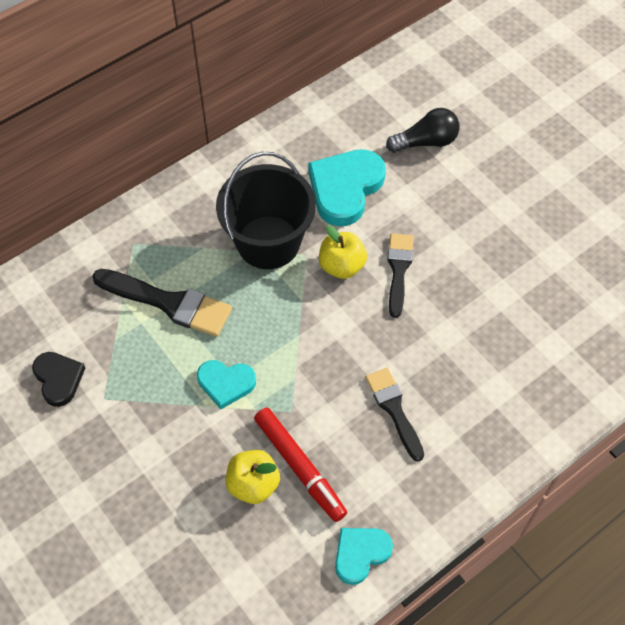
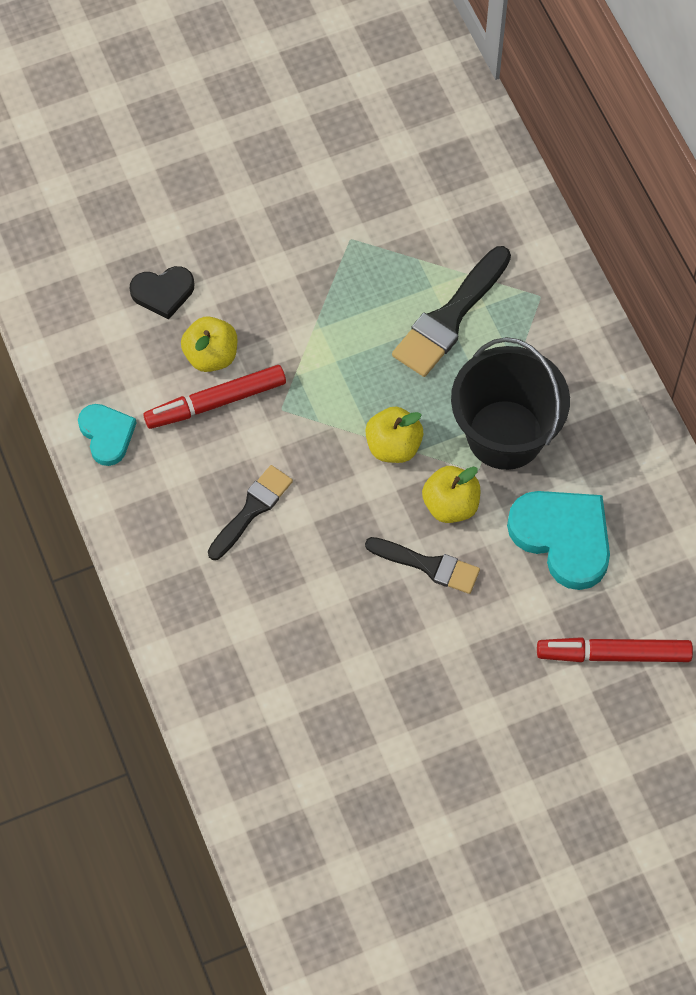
camera: 105 degrees right, 5 degrees up
black heart [32,352,85,407] -> black heart moved to [130,266,194,320]
turquoise heart [197,360,256,409] -> none
black brush [365,368,424,461] -> black brush turned 45 degrees counterclockwise [208,465,293,560]
black light bulb [386,108,460,153] -> red marker [537,637,693,662]
none -> yellow apple [365,407,423,463]

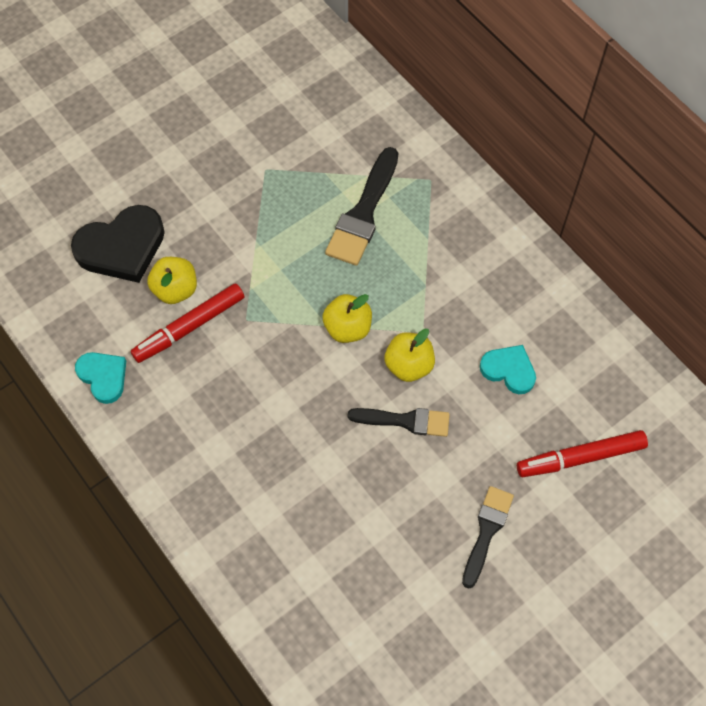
camera: 15 degrees left, 0 degrees up
black heart [130,266,194,320] -> black heart [71,205,165,283], size x1.69
black brush [208,465,293,560] -> black brush moved to [462,486,514,589]
black bucket [451,337,570,470] -> none
turquoise heart [507,491,610,590] -> turquoise heart [480,345,536,394], size x0.59

